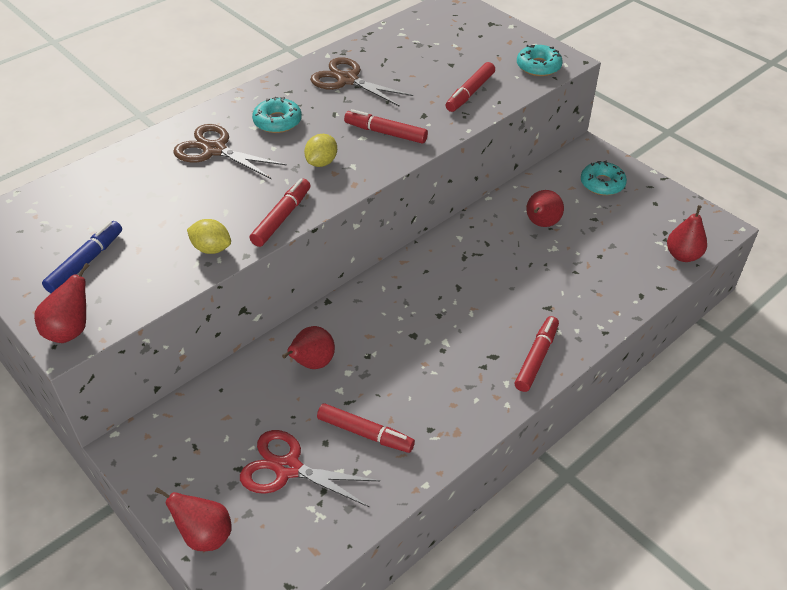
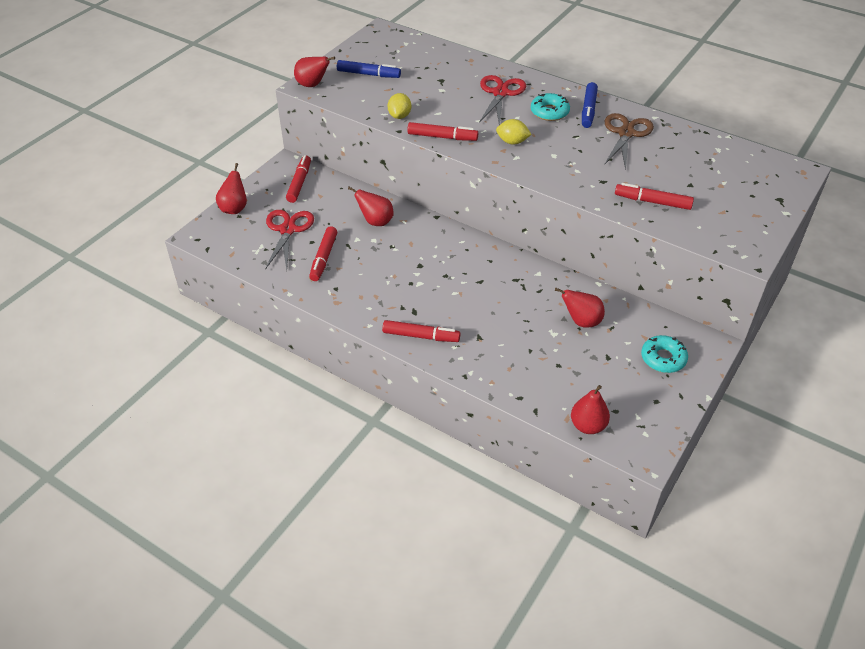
camera: 75 degrees right, 0 degrees up
brown scissors [173,124,287,179] -> red scissors [479,75,526,125]
red marker [344,109,428,144] -> red marker moved to [286,155,311,203]
turquoise donut [517,45,563,76] -> none
none -> blue marker [582,82,598,128]

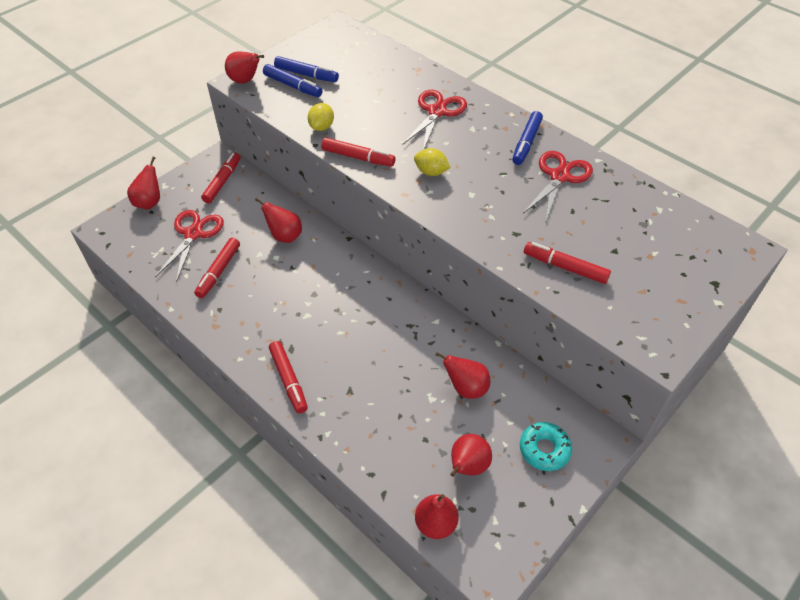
camera: 10 degrees right, 5 degrees up
red marker [382,320,461,342] -> red marker turned 45 degrees clockwise [269,341,308,413]
turquoise donut [531,93,570,121] -> none
brown scissors [604,113,654,170] -> red scissors [523,151,593,221]
none -> blue marker [263,64,322,97]
none -> red pear [450,434,492,477]

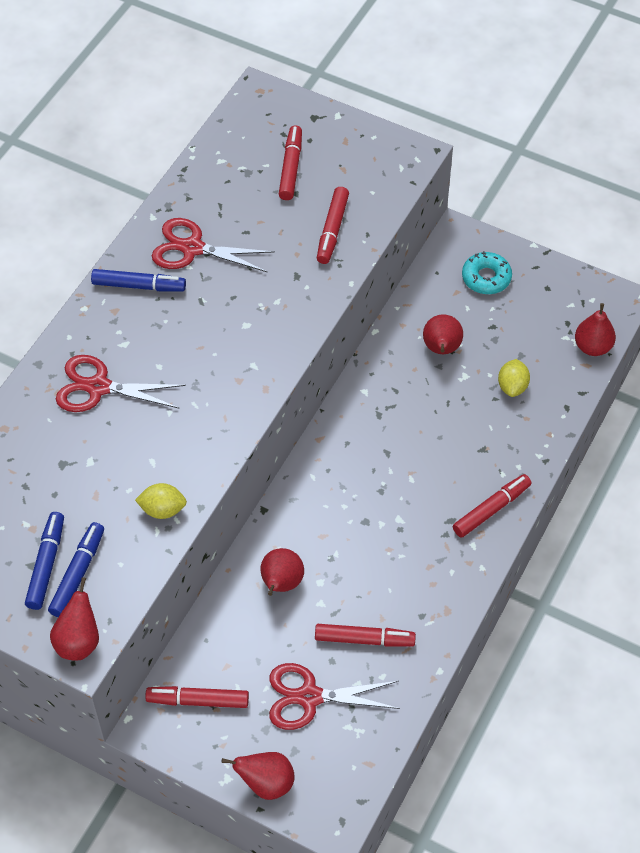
camera: 105 degrees left, 5 degrees up
red marker [321,138,395,167] -> red marker moved to [279,125,302,200]
yellow lemon [414,148,451,176] -> yellow lemon moved to [498,359,530,397]
red pear [450,434,492,477] -> none

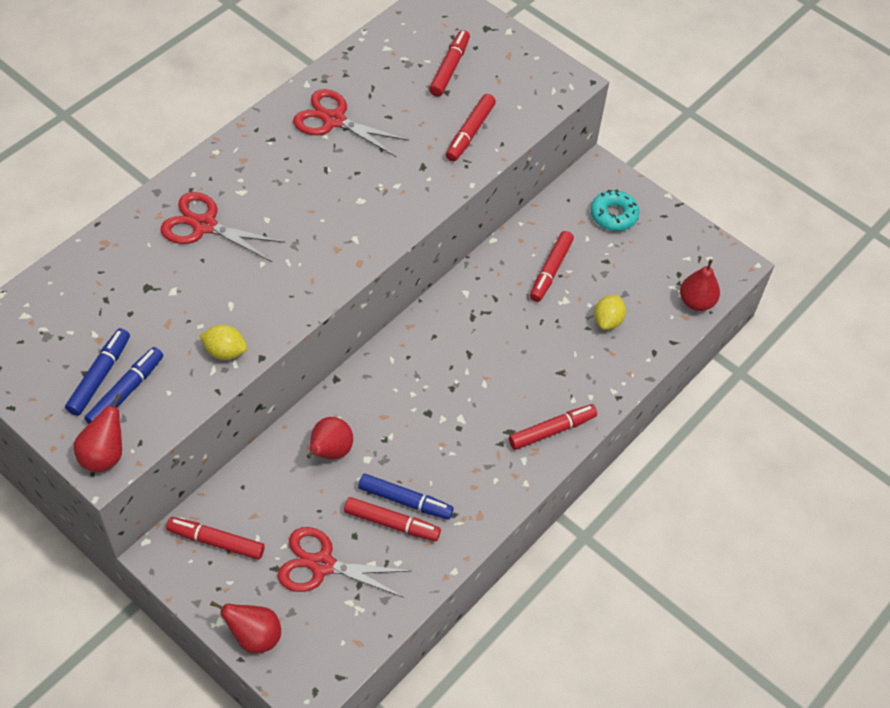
camera: 10 degrees right, 0 degrees up
blue marker [91,269,186,292] -> blue marker moved to [358,474,454,520]
red pear [423,314,463,354] -> red marker [530,231,574,302]

